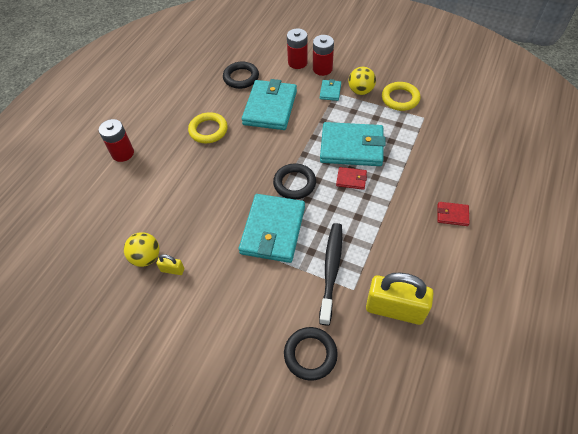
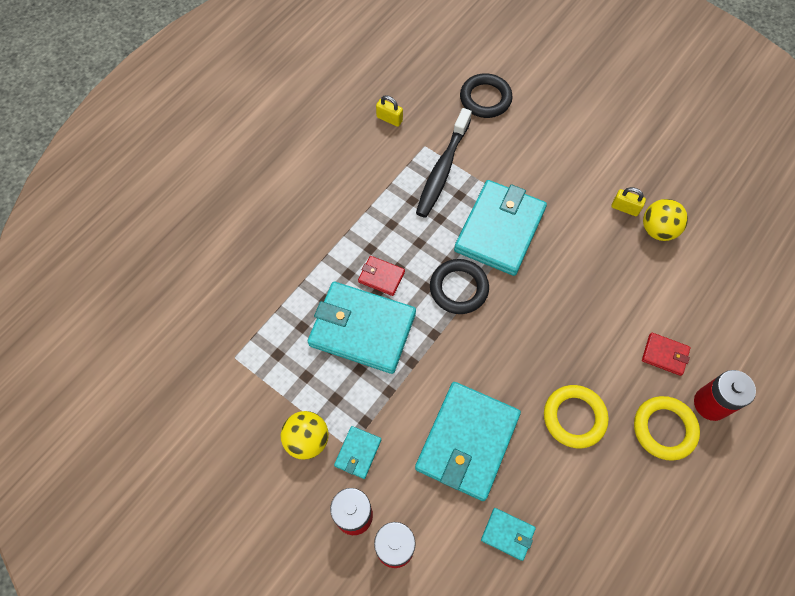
camera: 170 degrees left, 10 degrees up
black ring [223,62,259,89] -> turquoise wallet [481,508,536,561]
yellow padlock [366,272,434,325] -> yellow padlock [376,95,403,127], size x0.44
yellow ring [382,82,420,111] -> yellow ring moved to [634,396,700,461]
red wallet [438,202,470,226] -> red wallet moved to [642,333,691,376]

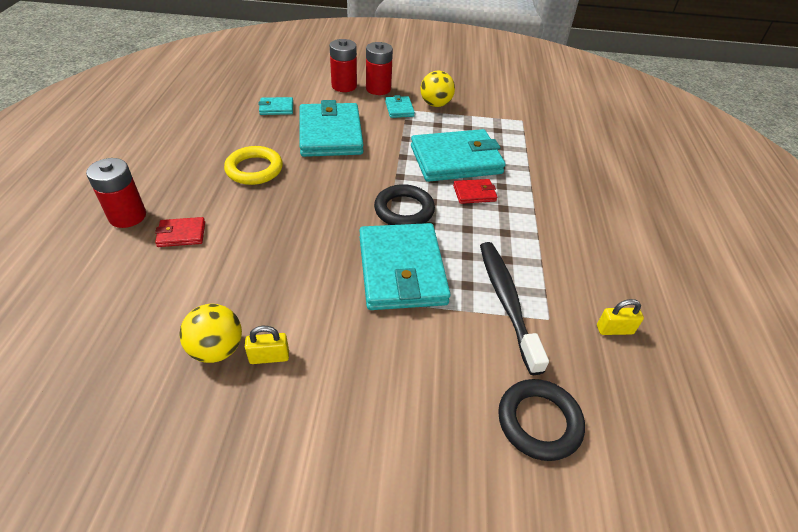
camera: 145 degrees right, 20 degrees down
yellow ring [634,396,700,461] -> none

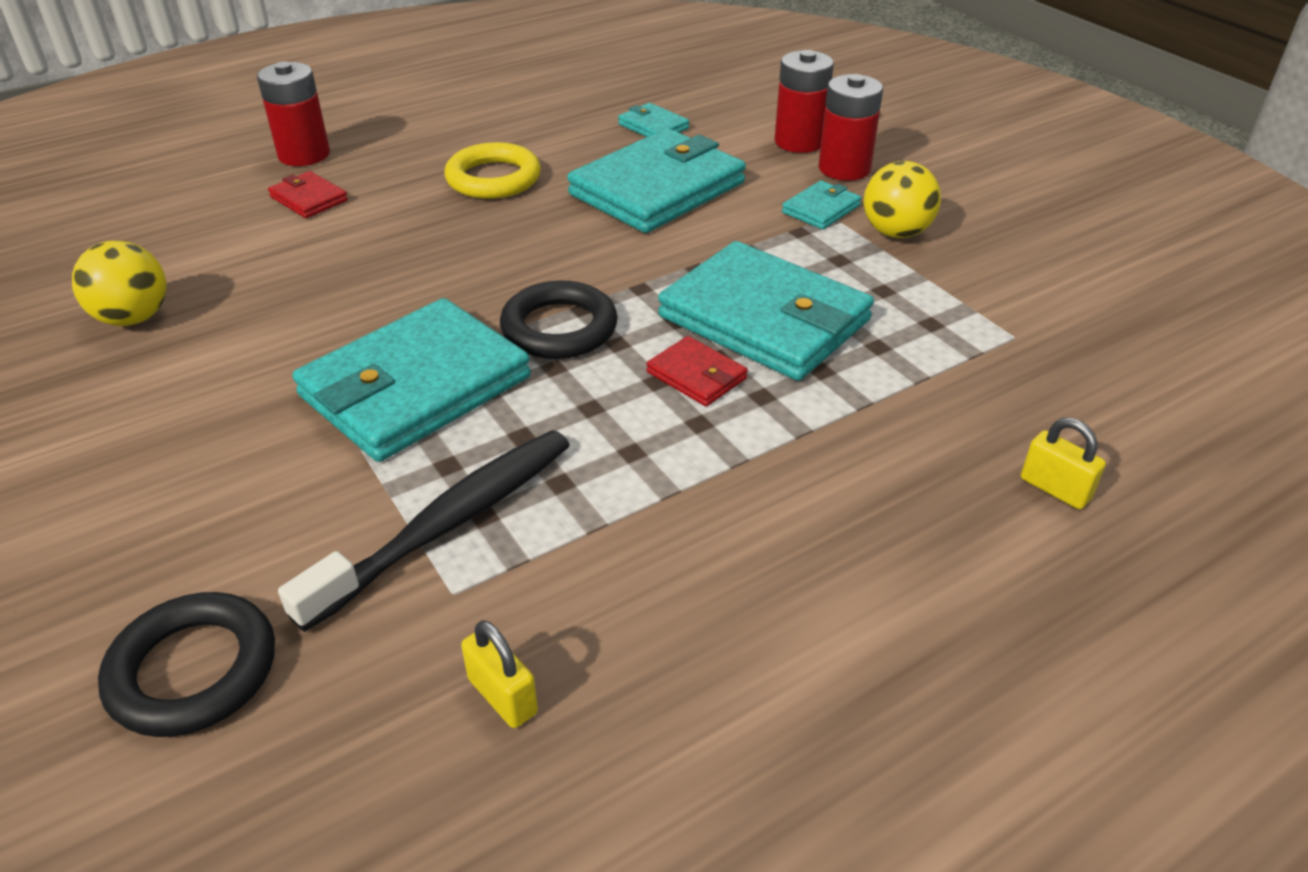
camera: 55 degrees right, 5 degrees down
yellow padlock [245,326,289,364] -> yellow padlock moved to [1021,418,1106,509]

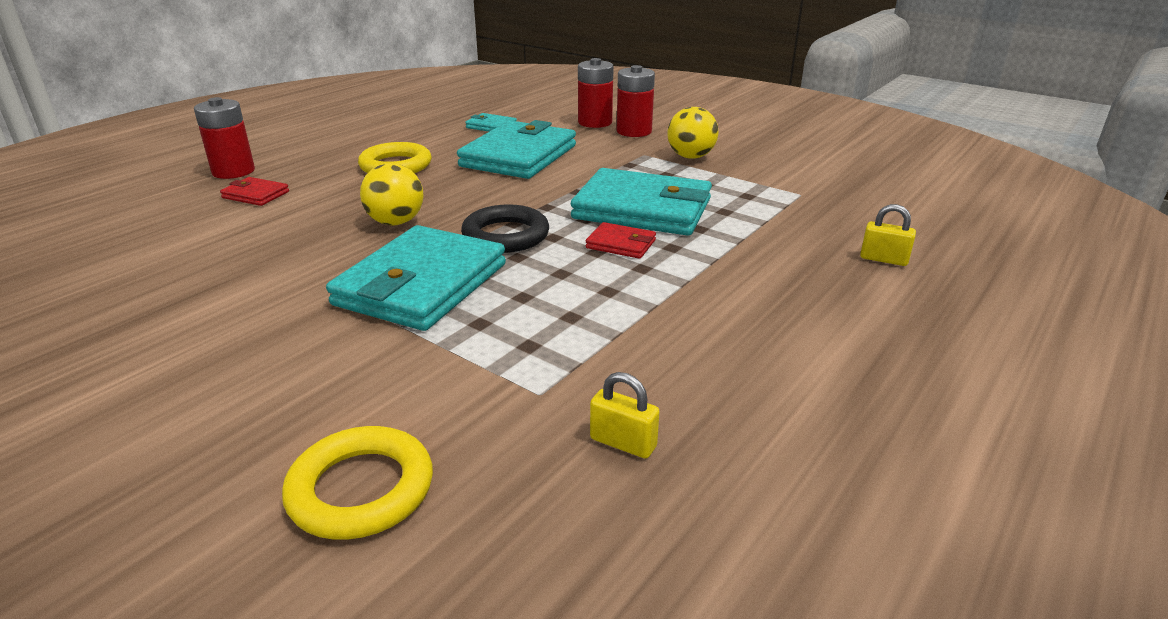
camera: 20 degrees left, 10 degrees down
yellow ball [72,241,166,326] -> yellow ball moved to [360,163,424,225]
black ring [98,592,275,737] -> yellow ring [282,426,433,540]
black toothbrush [278,430,570,632] -> none
turquoise wallet [782,180,861,229] -> none

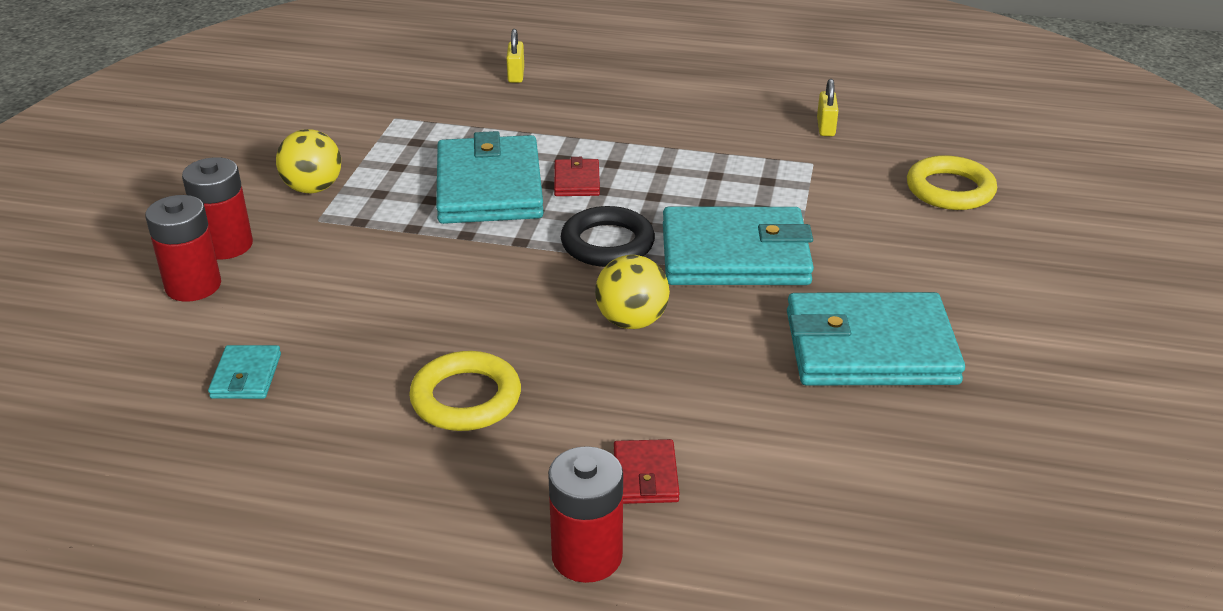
camera: 115 degrees left, 5 degrees up
turquoise wallet [457,120,576,179] -> turquoise wallet moved to [787,292,965,385]

